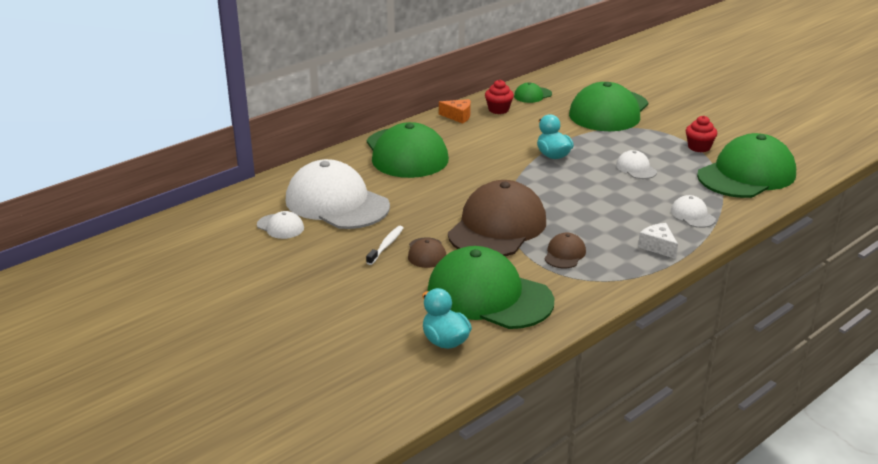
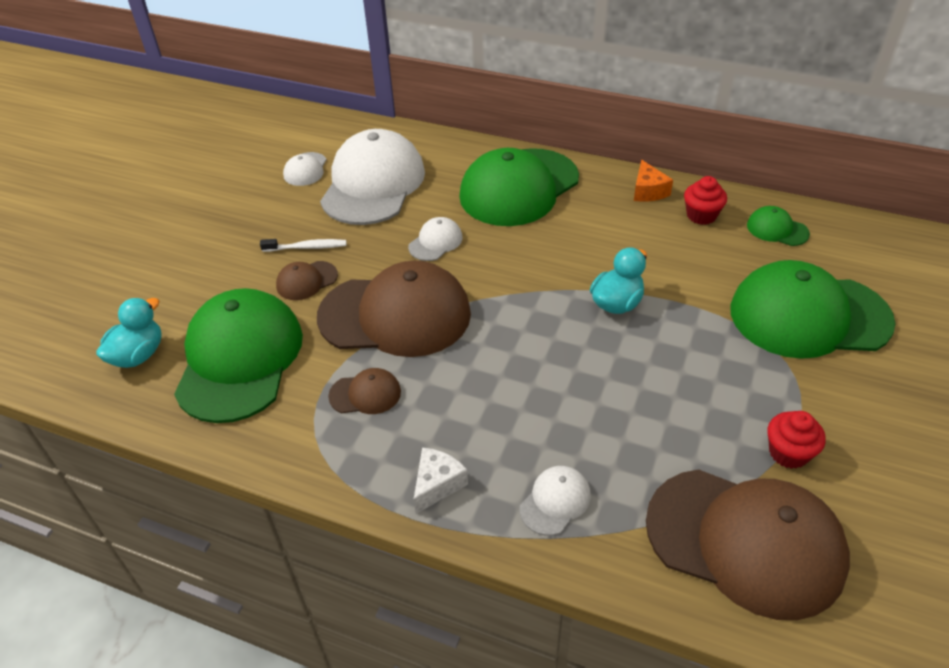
camera: 65 degrees right, 15 degrees up
white cap [616,150,657,179] -> white cap moved to [408,217,463,261]
green cap [697,133,796,198] -> brown cap [646,470,850,620]

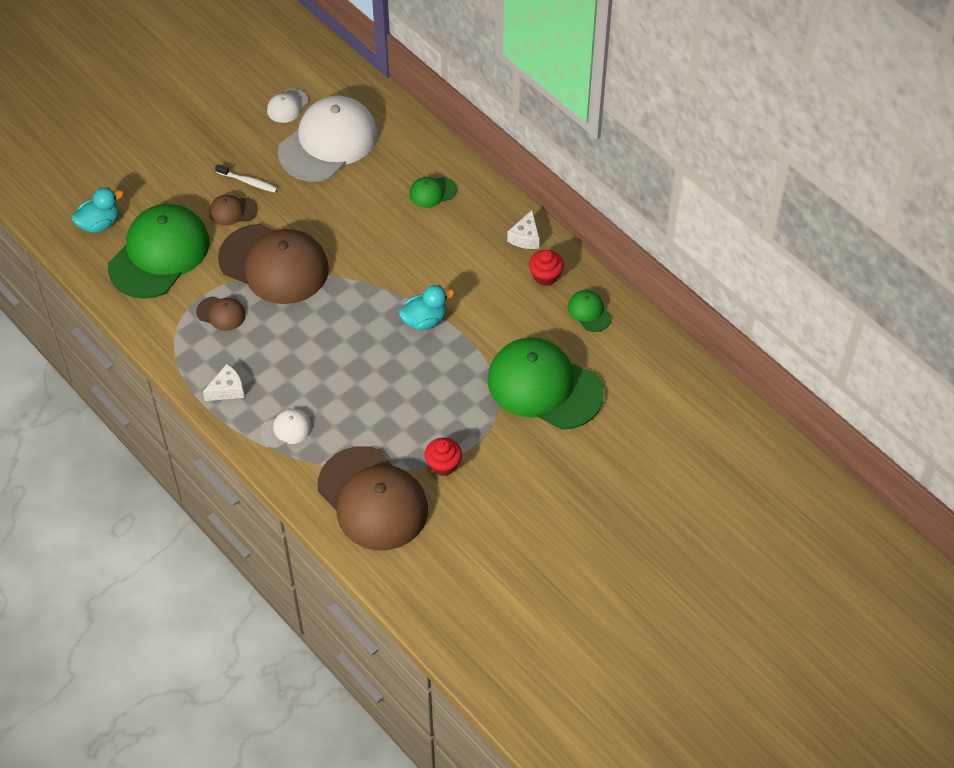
camera: 25 degrees right, 10 degrees up
white cap [408,217,463,261] -> none
green cap [459,148,579,226] -> green cap [409,177,457,208], size x0.43
orange cheese [634,160,673,202] -> white cheese [507,210,539,249]

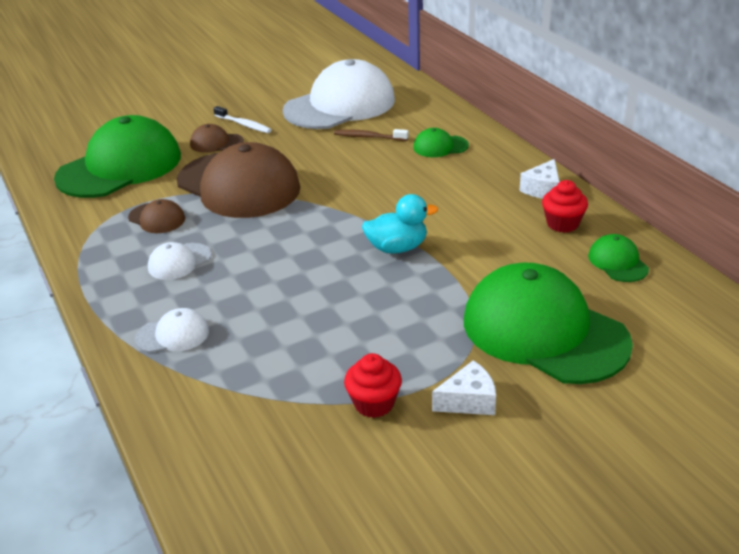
camera: 15 degrees right, 20 degrees down
turquoise duck [72,187,123,233] -> none
white cheese [203,364,245,401] -> white cheese moved to [432,360,496,415]
white cap [267,89,308,123] -> white cap moved to [148,242,211,280]
brown cap [318,446,428,551] -> none
none -> brown toothbrush [334,129,408,141]

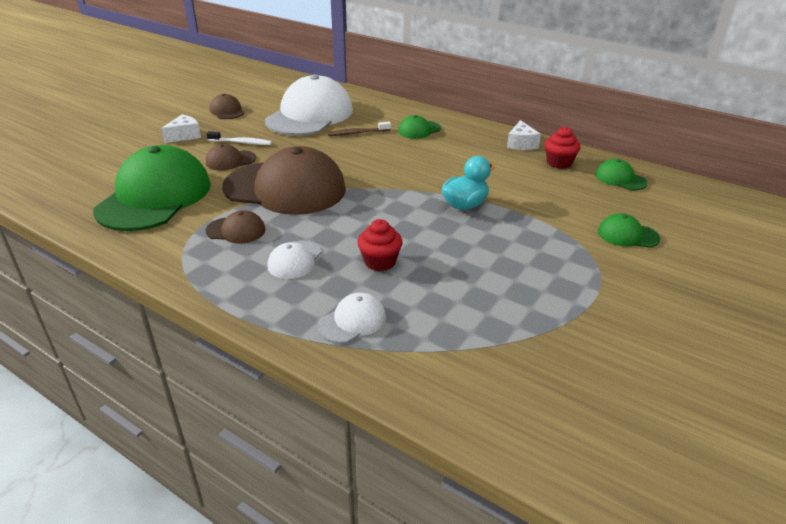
camera: 30 degrees left, 0 degrees up
red cupcake [344,353,402,418] -> red cupcake moved to [357,219,403,271]
white cheese [432,360,496,415] -> white cheese moved to [161,114,201,143]
green cap [464,263,633,384] -> green cap [598,213,660,248], size x0.43
none -> brown cap [210,94,244,119]

